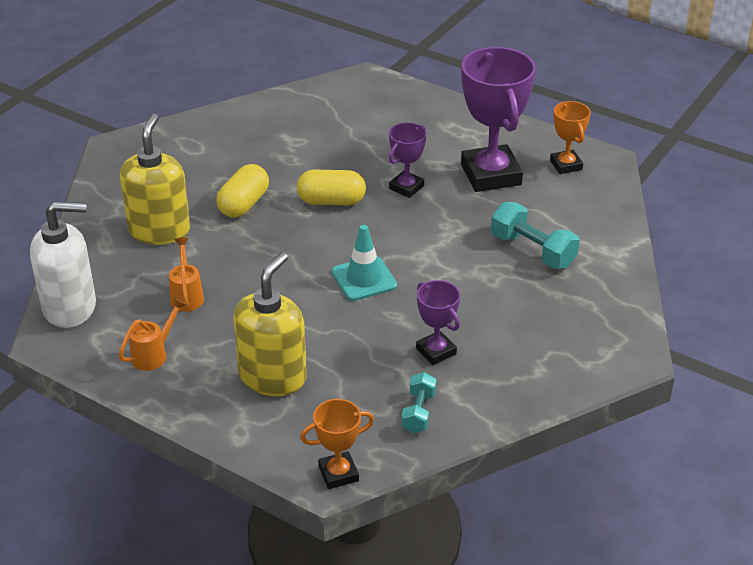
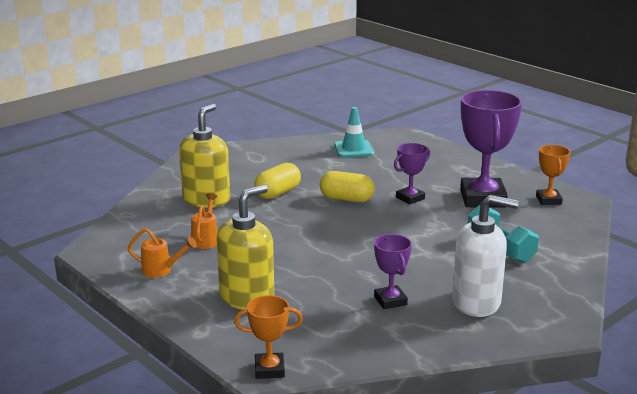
camera: 15 degrees right, 15 degrees down
white soap dispenser [30,201,96,328] -> white soap dispenser moved to [452,195,519,317]
orange watering can [119,298,187,371] -> orange watering can turned 45 degrees clockwise [127,228,197,278]
turquoise traffic cone [332,225,397,301] -> turquoise traffic cone moved to [334,107,374,157]
turquoise dumbbell [401,372,436,433] -> none

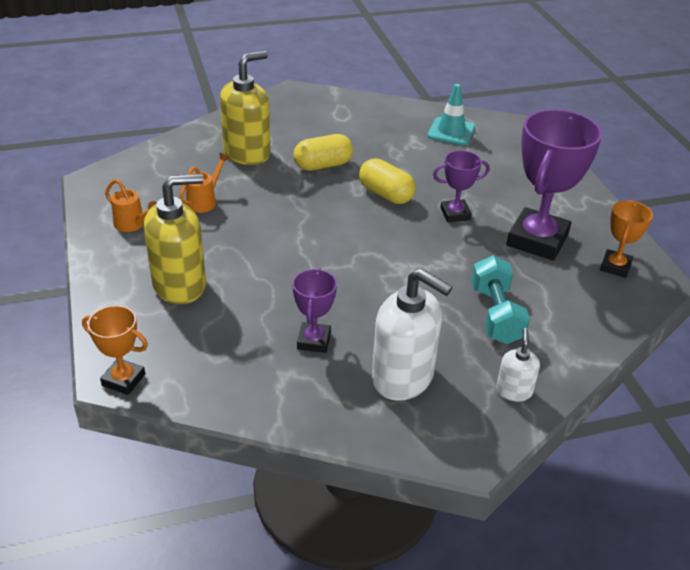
camera: 25 degrees right, 15 degrees up
none -> white soap dispenser [496,328,540,401]

